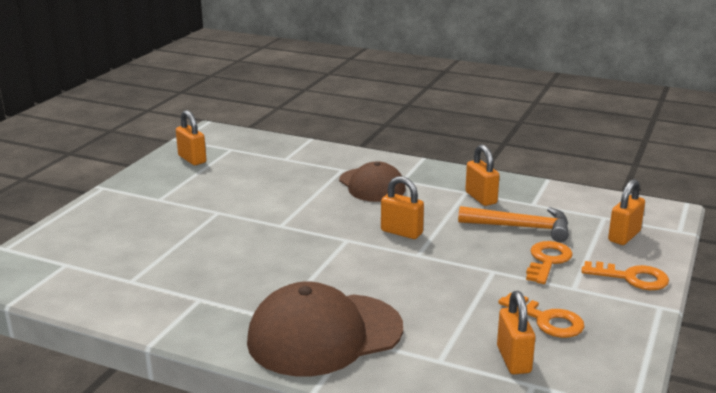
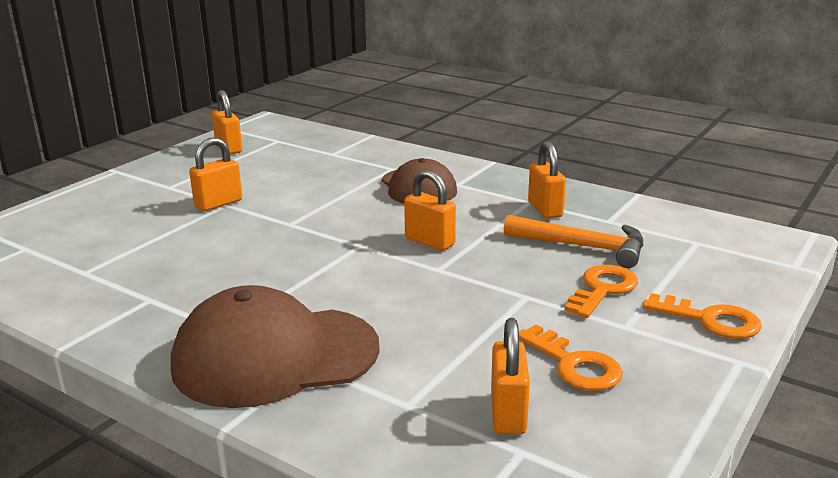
camera: 10 degrees right, 0 degrees up
orange padlock [608,179,645,245] -> orange padlock moved to [189,137,242,211]

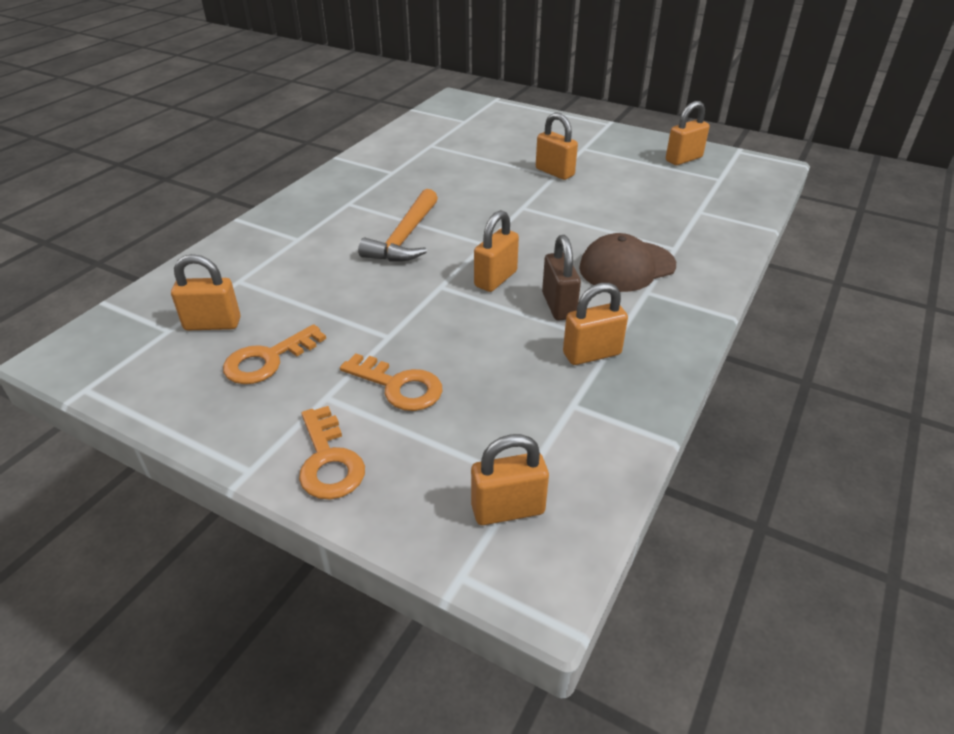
camera: 85 degrees right, 15 degrees up
brown cap [171,285,380,408] -> none
orange hammer [504,215,643,268] -> orange hammer moved to [358,189,438,262]
orange key [642,293,762,339] -> orange key turned 45 degrees counterclockwise [299,406,365,500]
none -> orange padlock [471,434,549,525]
none -> brown padlock [542,235,581,321]

